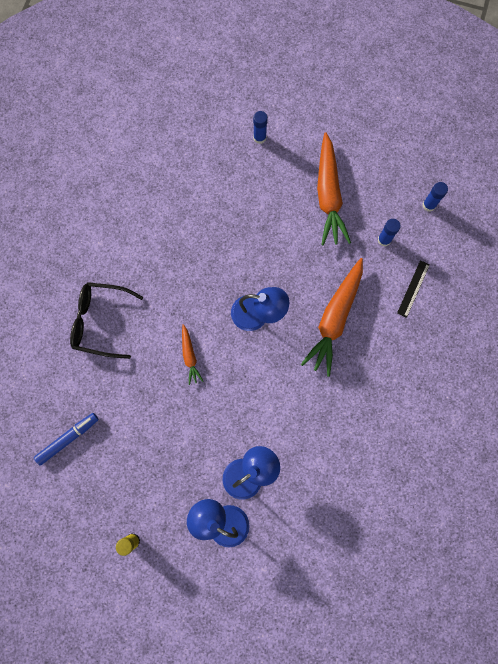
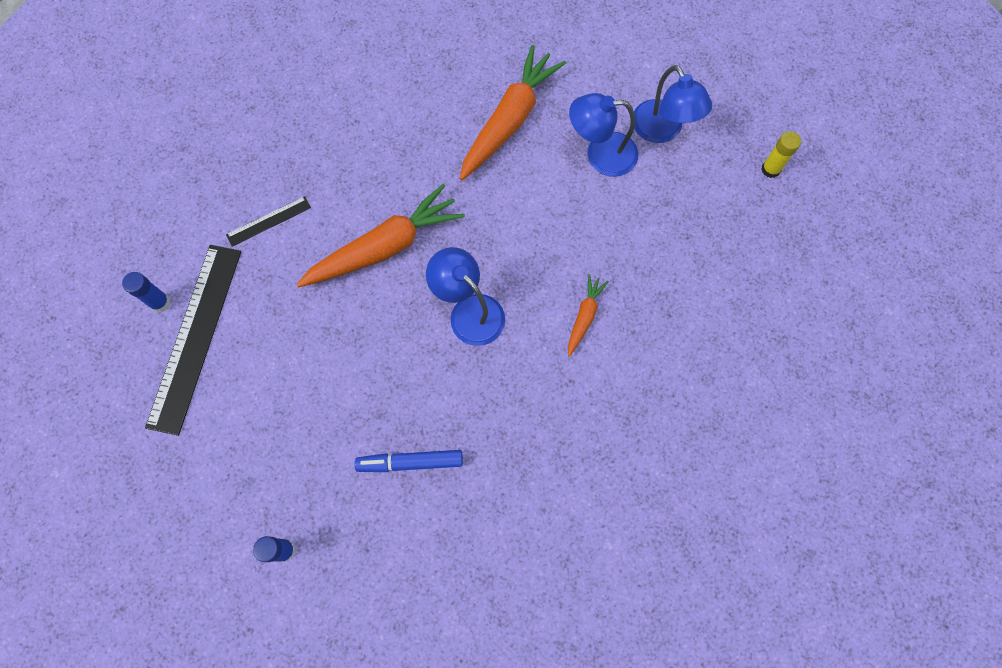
camera: 145 degrees left, 5 degrees down
blue marker [34,413,99,466] -> blue marker moved to [355,450,463,472]
black glasses [70,282,144,359] -> none
orange carrot [317,132,351,246] -> orange carrot moved to [460,45,566,180]
blue glue stick [378,219,401,247] -> none
none -> black ruler [145,245,241,436]

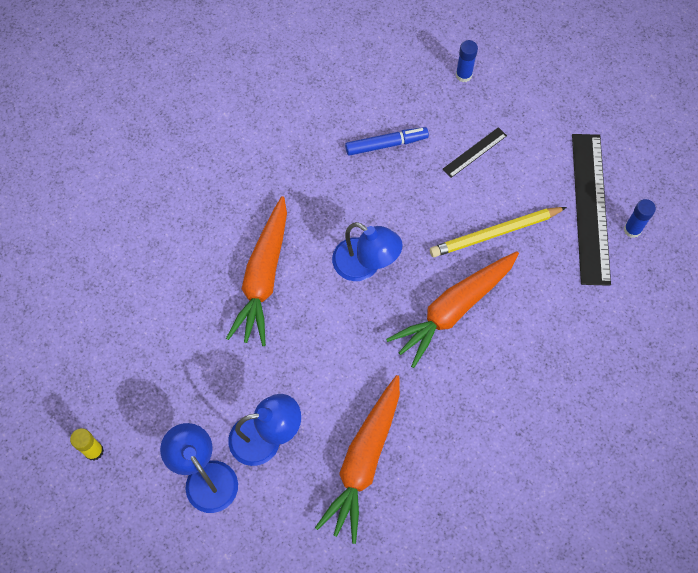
camera: 170 degrees right, 5 degrees down
black ruler [226,196,311,247] -> black ruler moved to [443,127,507,178]
orange carrot [568,274,609,357] -> orange carrot [226,196,287,346], size x2.05
none -> yellow pencil [430,207,567,257]

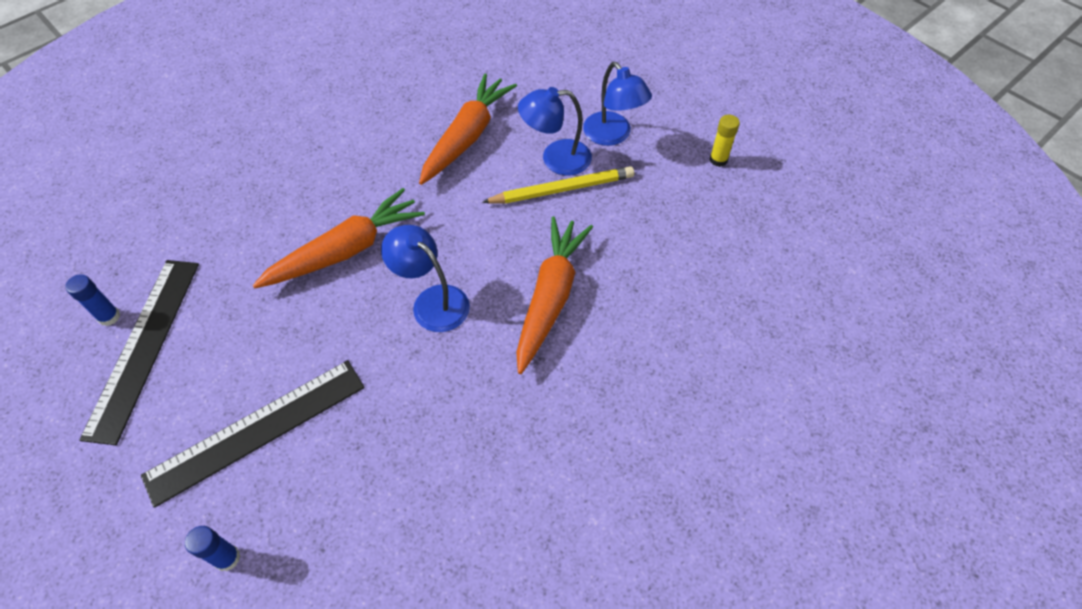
camera: 175 degrees left, 10 degrees down
blue marker [345,127,429,156] -> none
yellow pencil [430,207,567,257] -> yellow pencil moved to [482,166,634,204]
black ruler [443,127,507,178] -> black ruler [141,360,365,508], size x2.16

